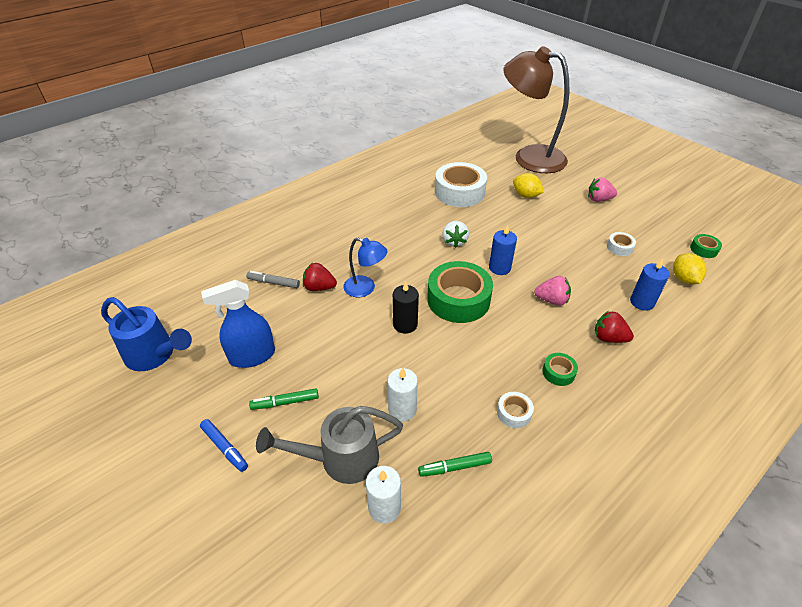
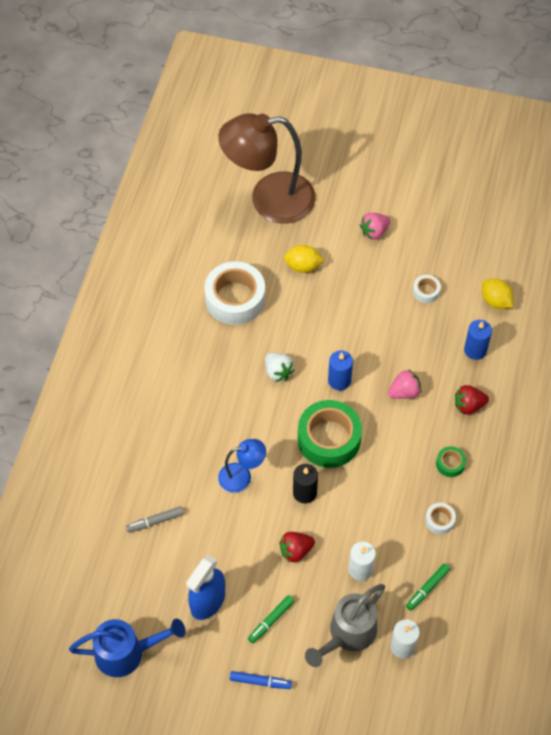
camera: 35 degrees left, 15 degrees up
red strawberry [303,263,337,291] -> red strawberry moved to [279,532,315,563]
green tape [690,234,722,258] -> none

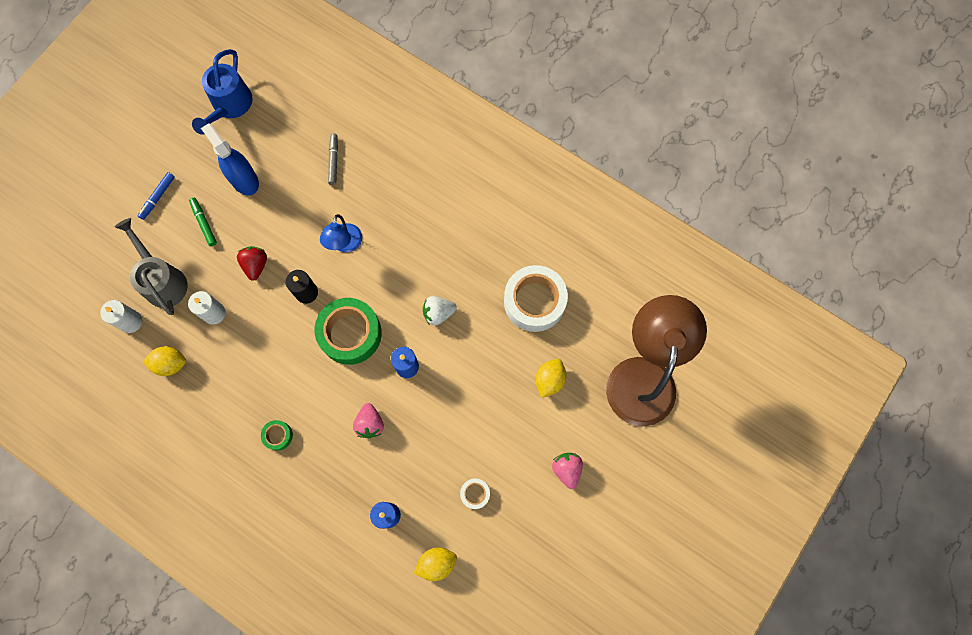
camera: 110 degrees right, 15 degrees up
green marker [406,564,450,611] -> yellow lemon [143,346,186,376]
white tape [425,503,456,534] -> none
red strawberry [455,385,489,415] -> none

